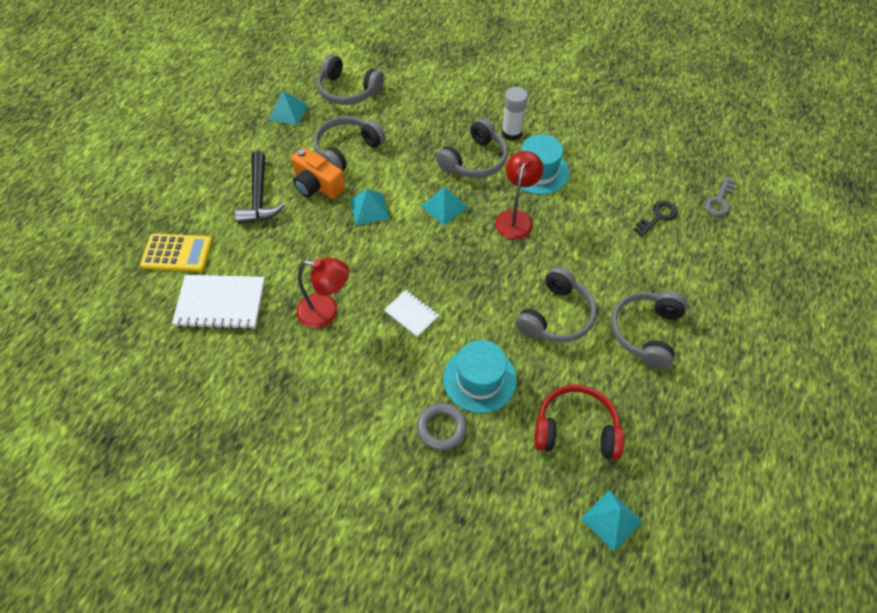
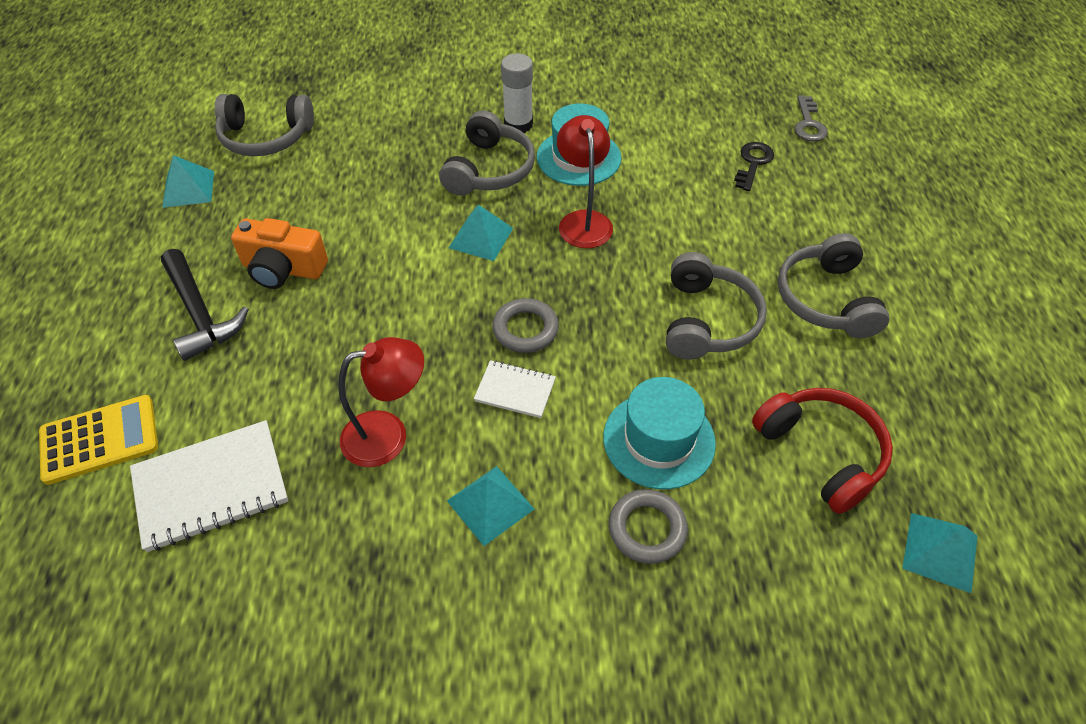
camera: 25 degrees left, 5 degrees down
grey headphones [314,116,386,171] -> none
turquoise pyramid [350,189,390,225] -> turquoise pyramid moved to [447,466,534,546]
red headphones [534,385,625,460] -> red headphones turned 75 degrees clockwise [752,388,893,514]
none -> grey ring [492,298,559,353]

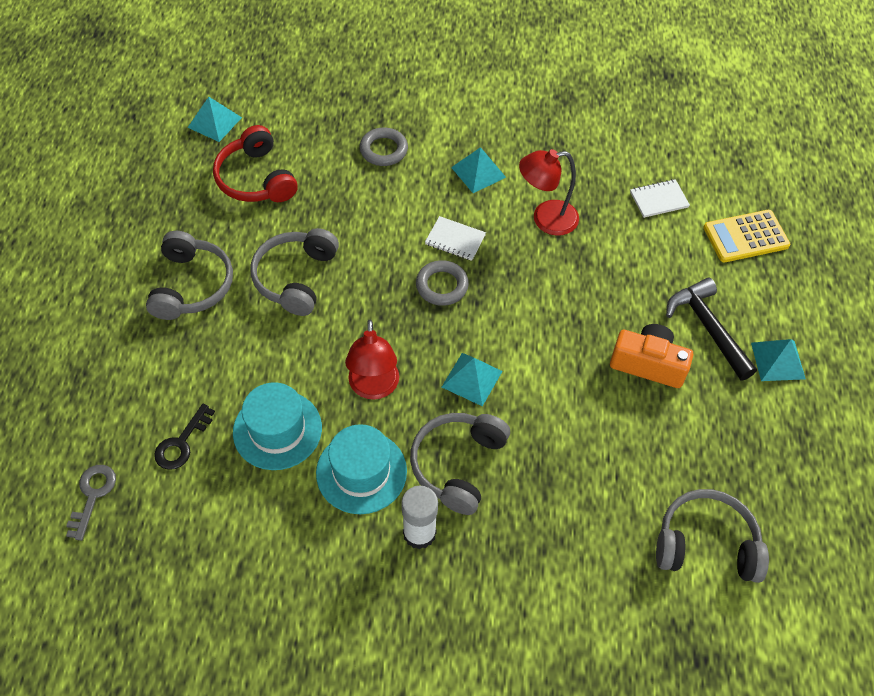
camera: 175 degrees left, 5 degrees up
white notebook [130,420,288,552] -> white notebook [630,179,690,218], size x0.55
turquoise pyramid [162,155,214,208] -> turquoise pyramid moved to [751,339,806,381]
turquoise hat [603,377,716,489] -> turquoise hat moved to [233,382,322,470]

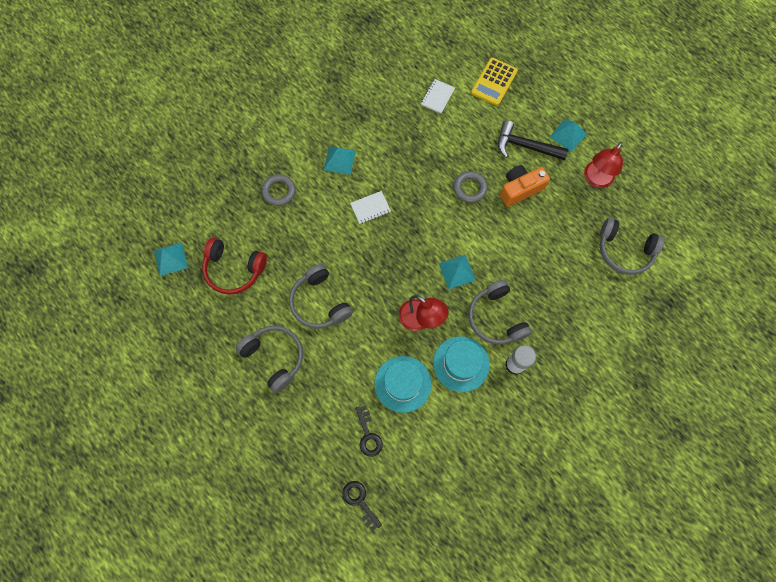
camera: 45 degrees left, 15 degrees up
grey key [66,465,116,541] -> black key [343,481,382,531]
grey ring [416,260,469,306] -> grey ring moved to [454,171,488,203]
red lamp [519,149,579,236] -> red lamp moved to [584,142,623,188]
grey headphones [656,489,769,583] -> grey headphones turned 120 degrees counterclockwise [600,218,665,275]

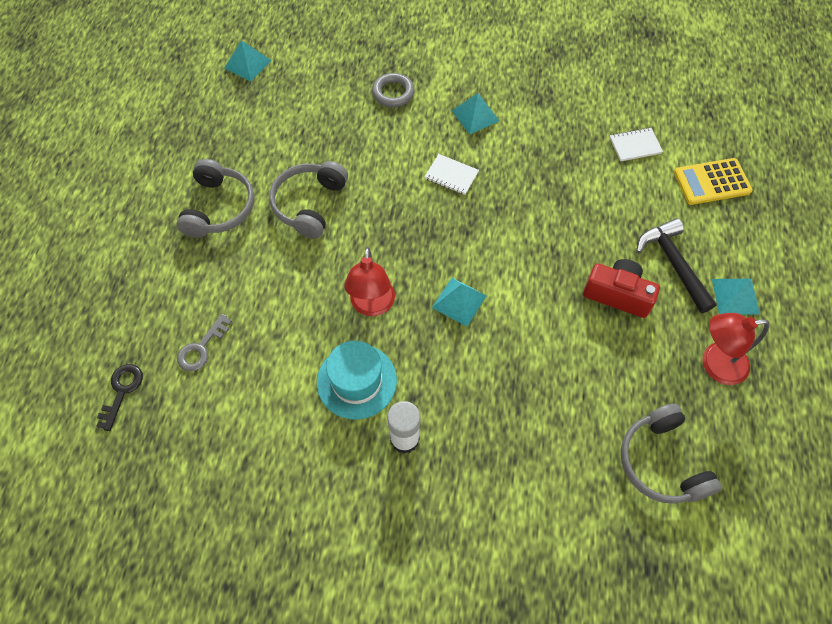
camera: 50 degrees right, 10 degrees down
red headphones [202,238,267,295] -> none
black key [355,406,383,457] -> grey key [177,314,232,371]
turquoise hat [374,356,432,413] -> none
grey ring [454,171,488,203] -> none
grey headphones [468,280,532,344] -> none
orange camera [500,165,550,207] -> red camera [583,259,660,318]

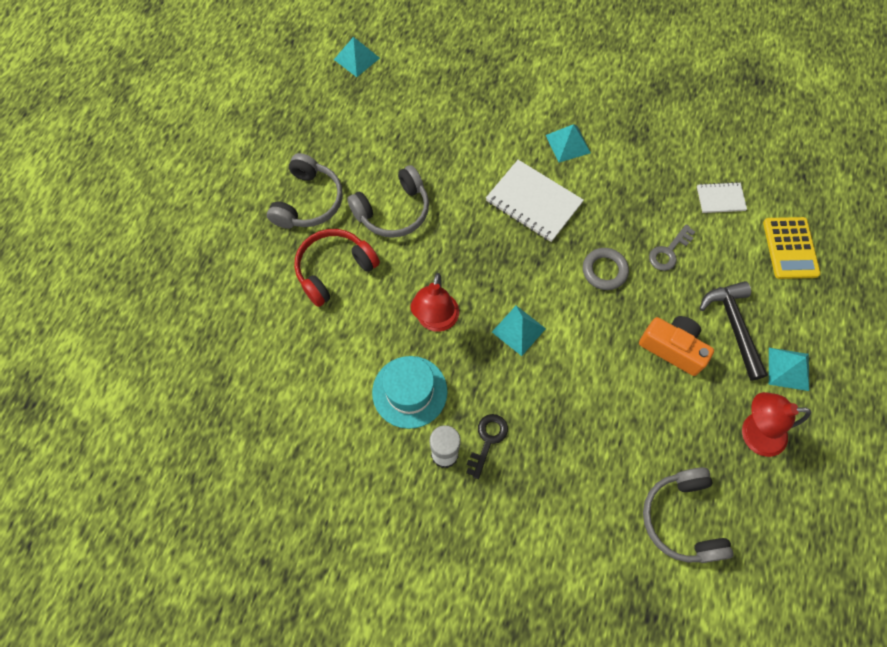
camera: 10 degrees right, 5 degrees up
black key [97,364,143,431] -> black key moved to [466,414,508,479]
grey key [177,314,232,371] -> grey key moved to [649,225,695,271]
grey headphones [269,161,348,239] -> grey headphones turned 150 degrees counterclockwise [347,165,429,238]
grey ring [372,73,415,107] -> grey ring moved to [583,248,629,290]
white notebook [424,154,479,195] -> white notebook [486,160,584,242], size x1.81
red camera [583,259,660,318] -> orange camera [639,316,714,376]
yellow calculator [674,158,753,205] -> yellow calculator turned 90 degrees counterclockwise [763,217,821,279]
none -> red headphones [294,229,380,307]

